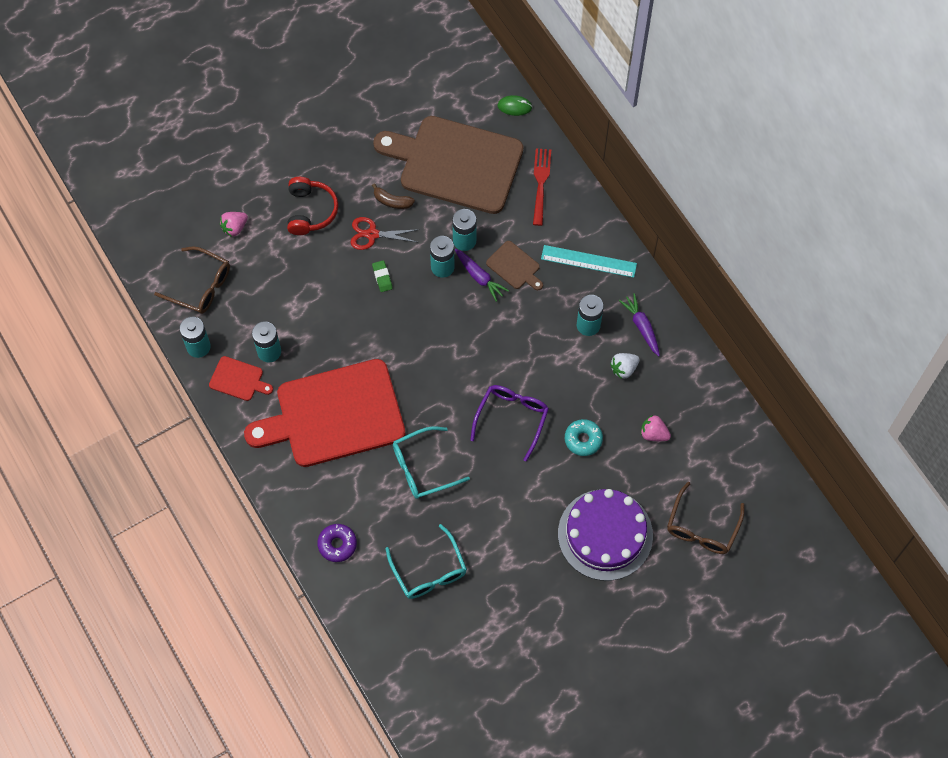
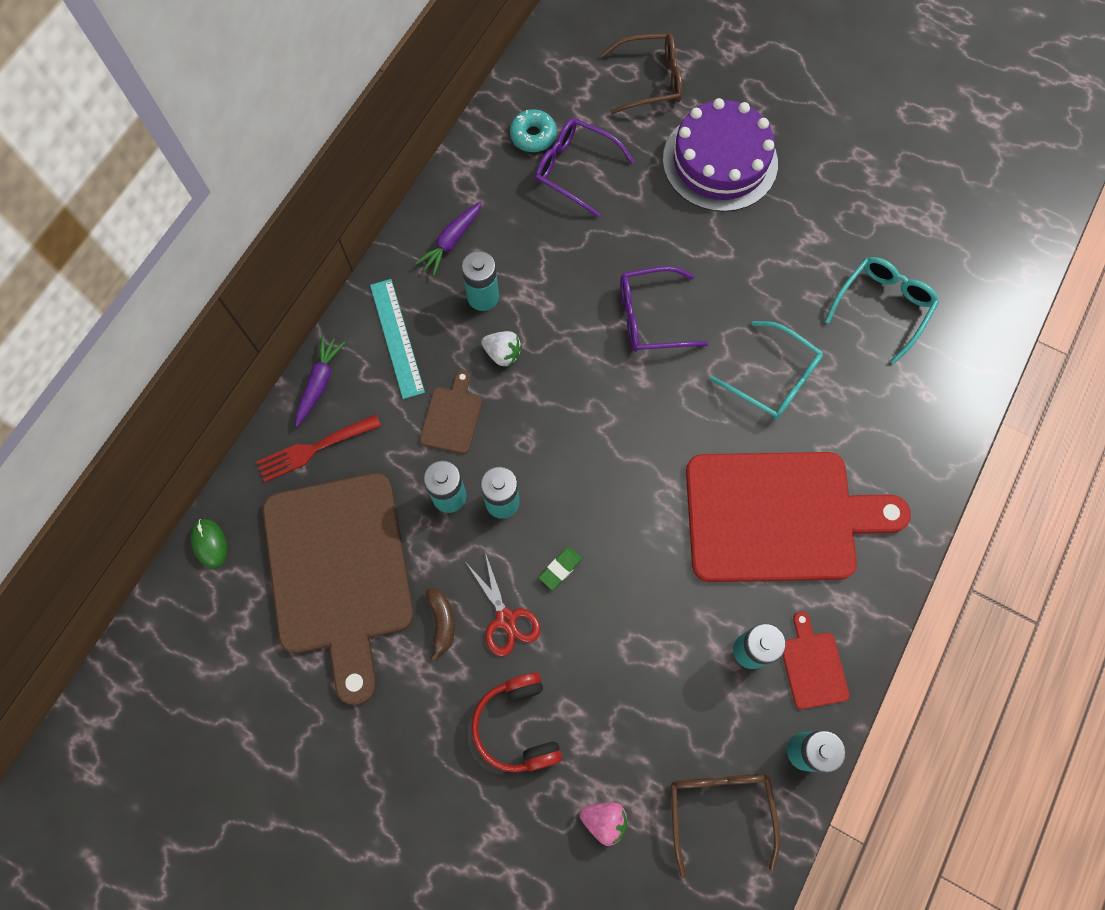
camera: 120 degrees left, 5 degrees up
red cutting board [244,359,405,467] -> red cutting board turned 45 degrees counterclockwise [686,452,911,582]
red headphones [287,177,339,235] -> red headphones turned 75 degrees counterclockwise [471,673,562,773]
purple donut [317,524,357,562] -> none
purple carrot [455,249,509,302] -> purple carrot moved to [295,335,345,427]
turquoise donut [565,419,603,456] -> turquoise donut moved to [510,109,557,152]
white strawberry [610,353,640,379] -> white strawberry moved to [481,331,522,367]
pink strawberry [640,415,671,441] -> purple glasses [535,118,634,217]

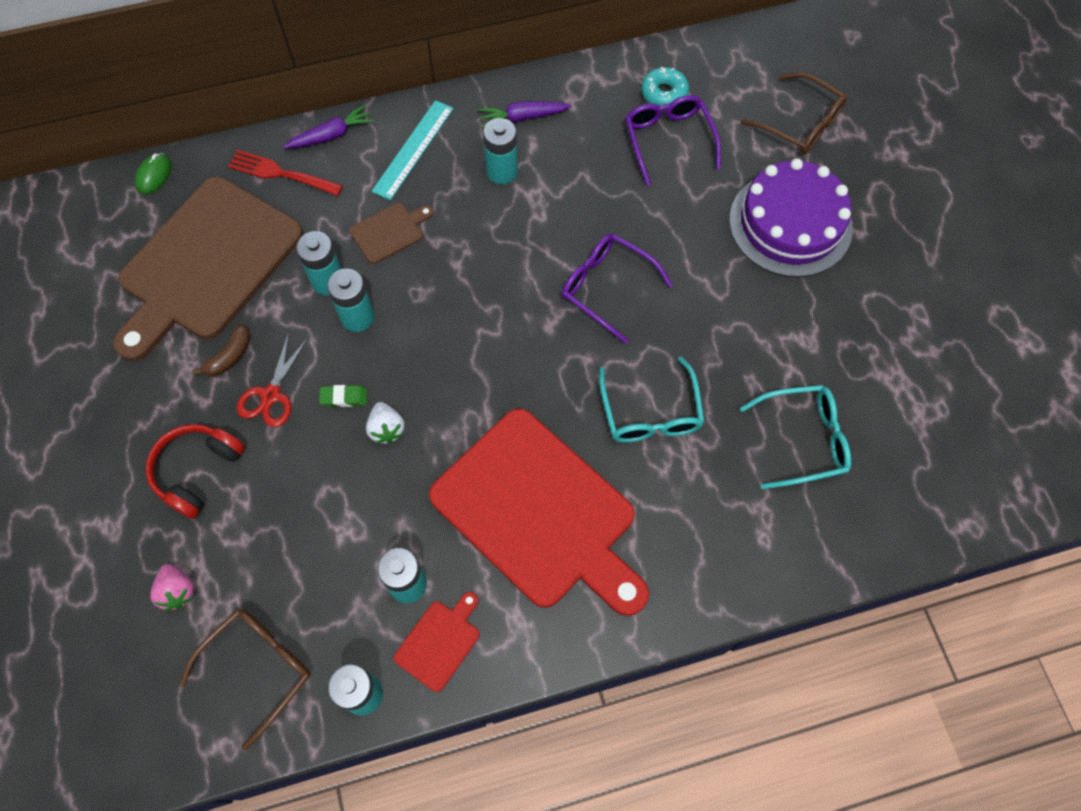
camera: 45 degrees right, 5 degrees down
white strawberry [481,331,522,367] -> white strawberry moved to [366,402,405,444]

